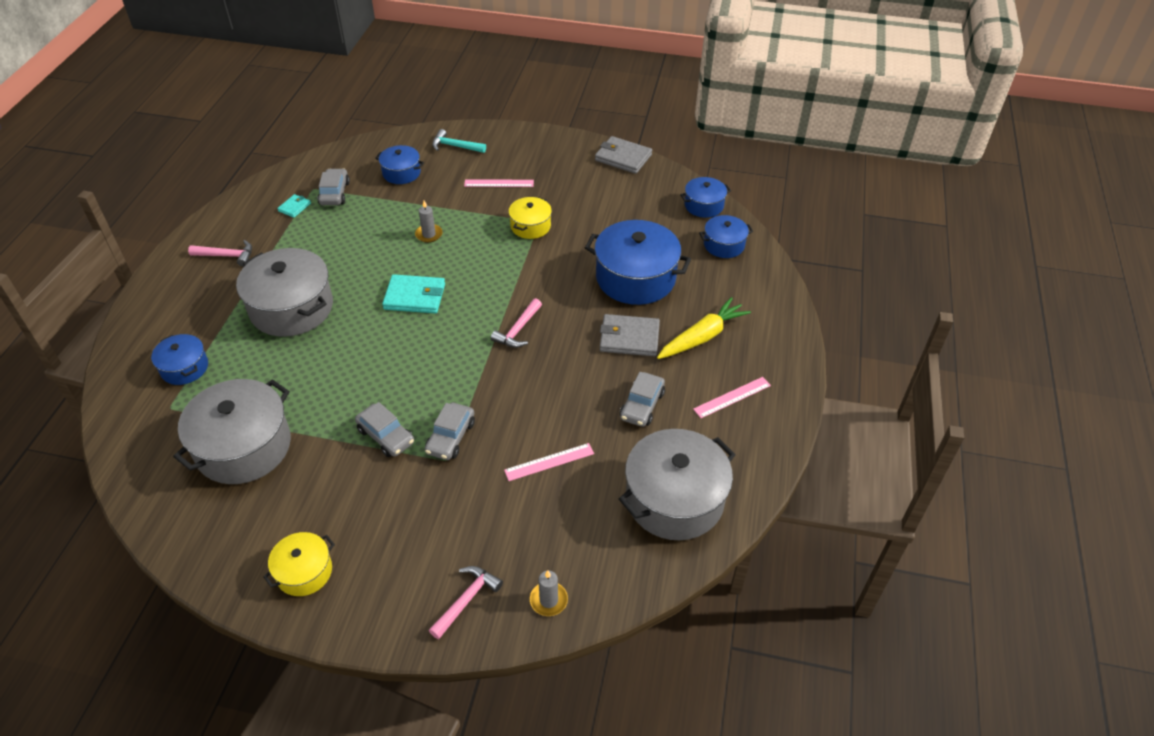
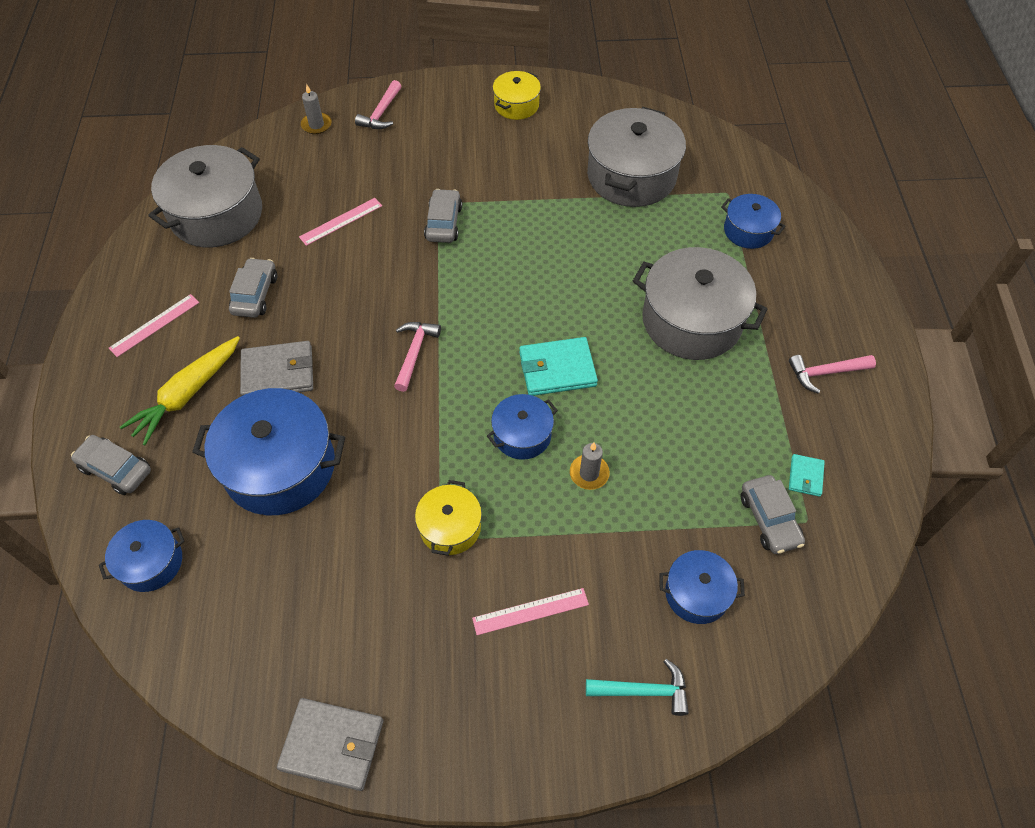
camera: 165 degrees right, 10 degrees up
grey car [355,402,414,457] -> grey car moved to [71,435,151,495]
blue pot [680,177,731,218] -> blue pot moved to [487,394,558,460]

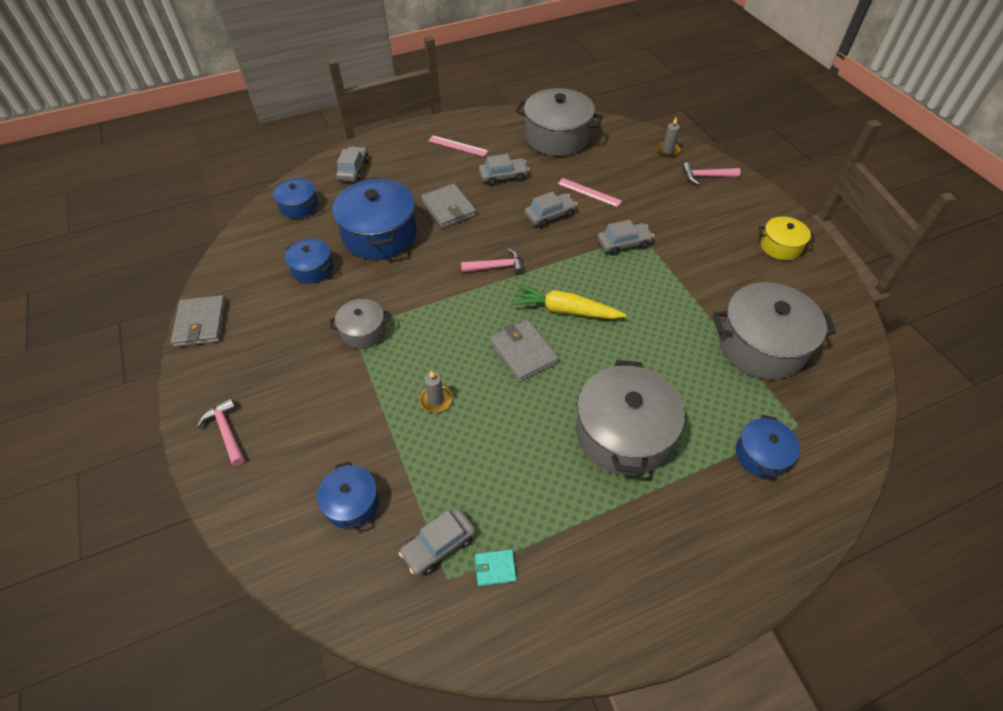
camera: 70 degrees right, 5 degrees down
yellow carrot [120,336,240,445] -> yellow carrot moved to [511,285,627,319]
yellow pot [415,480,482,556] -> grey pot [330,299,390,349]
pink ruler [472,588,589,635] -> none
blue pot [487,394,558,460] -> blue pot moved to [285,238,333,283]
turquoise wallet [519,337,598,396] -> grey wallet [490,320,559,382]
turquoise hammer [586,659,689,716] -> none
pink hammer [789,355,876,394] -> pink hammer moved to [197,398,245,466]
none -> grey car [525,192,577,228]

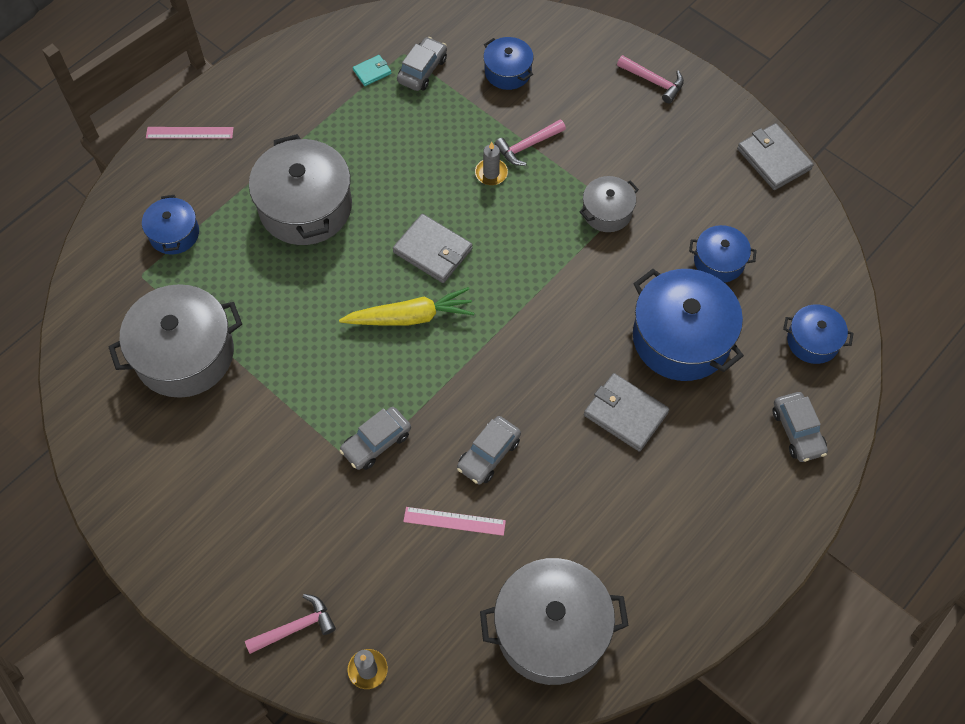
camera: 155 degrees right, 10 degrees up
pink ruler [428,136,488,156] -> pink ruler moved to [146,127,234,139]
pink hammer [461,248,525,275] -> pink hammer moved to [494,120,566,166]
grey car [479,154,529,186] -> none
yellow pot [759,216,815,260] -> none

